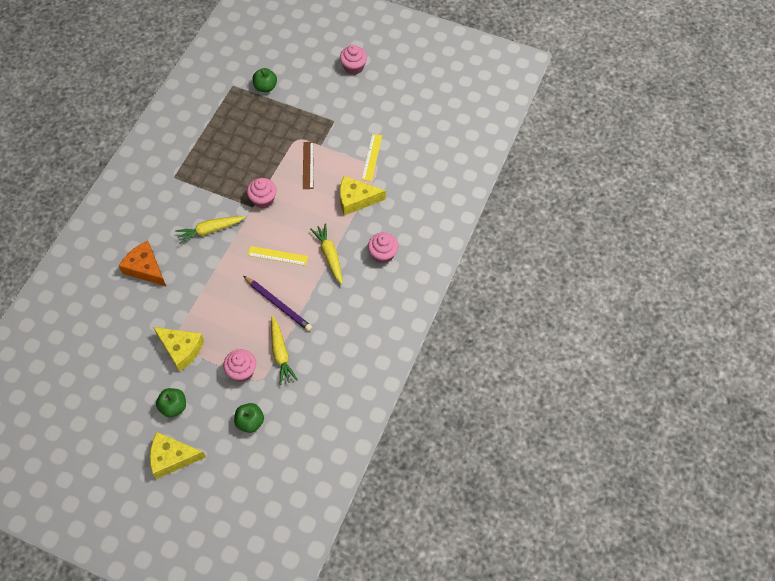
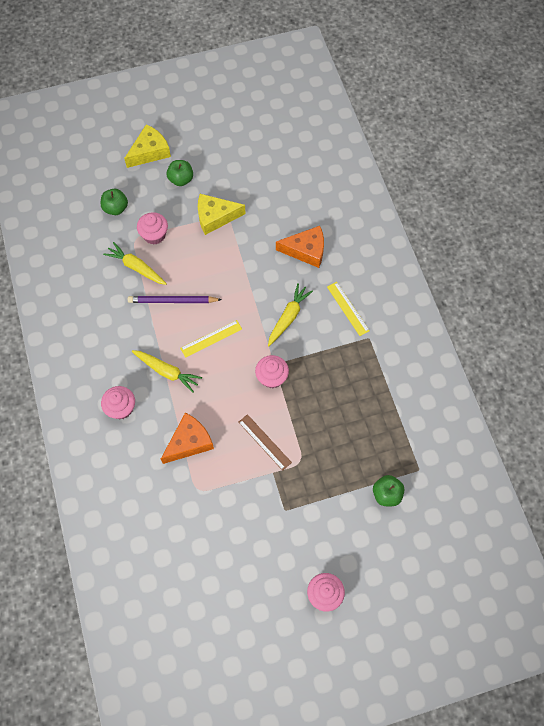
camera: 140 degrees right, 5 degrees up
yellow cheese [340,176,386,216] -> orange cheese [161,413,214,464]
yellow ruler [361,134,382,181] -> yellow ruler moved to [327,282,370,336]

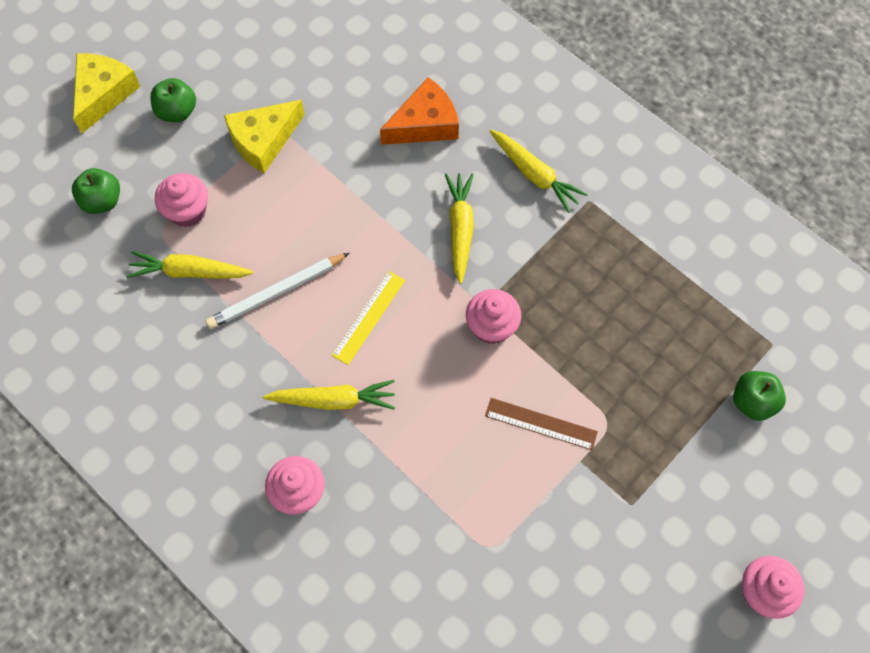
camera: 30 degrees left, 0 degrees up
purple pencil [128,296,222,303] -> white pencil [205,253,349,329]
orange cheese [161,413,214,464] -> none
yellow ruler [327,282,370,336] -> yellow carrot [490,130,588,213]

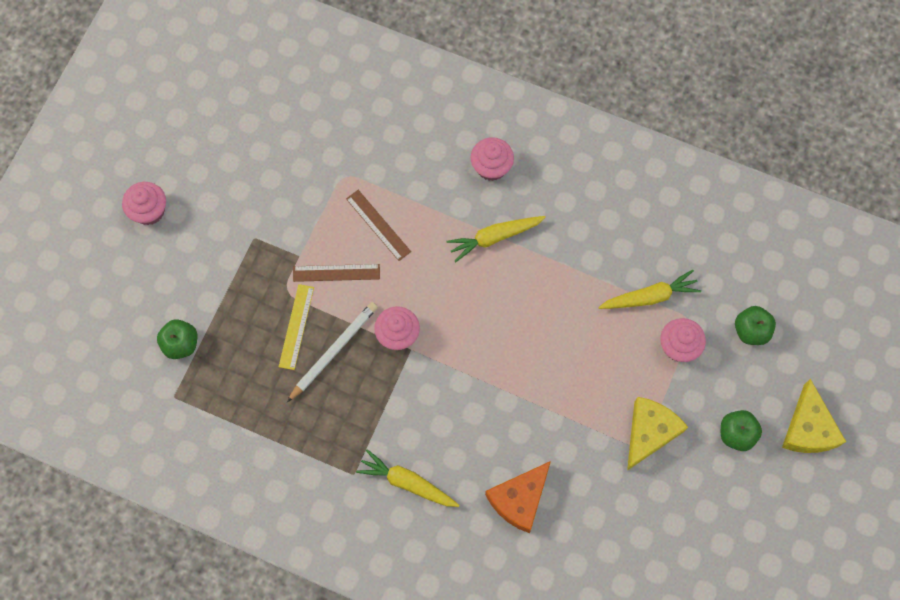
camera: 160 degrees right, 5 degrees up
white pencil [205,253,349,329] -> white pencil moved to [287,302,378,402]
yellow ruler [332,271,405,365] -> yellow ruler moved to [279,284,314,370]
yellow carrot [445,173,474,284] -> none
none -> brown ruler [346,190,411,261]

